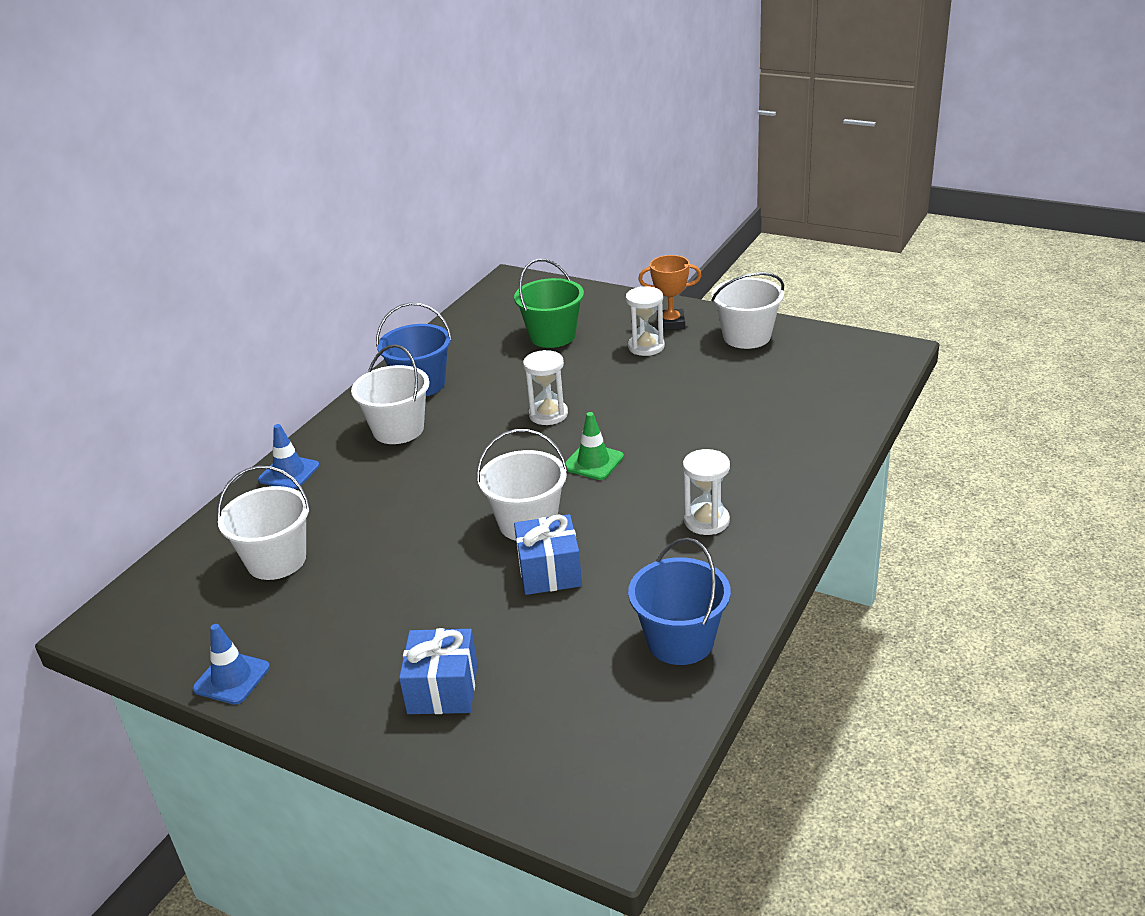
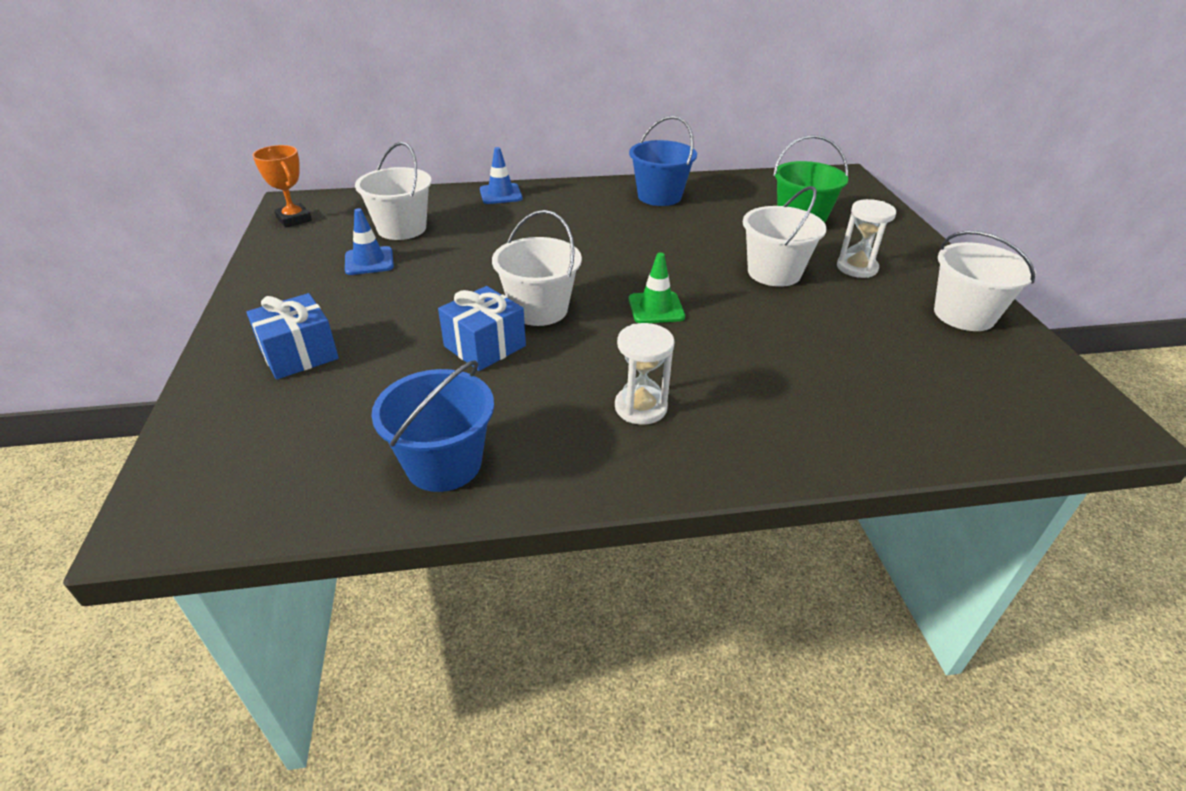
camera: 50 degrees right, 5 degrees up
blue traffic cone [193,624,270,705] -> blue traffic cone moved to [345,208,394,275]
white bucket [351,344,429,444] -> white bucket moved to [743,186,827,287]
white hourglass [523,350,568,425] -> none
orange trophy [638,255,702,330] -> orange trophy moved to [252,145,312,228]

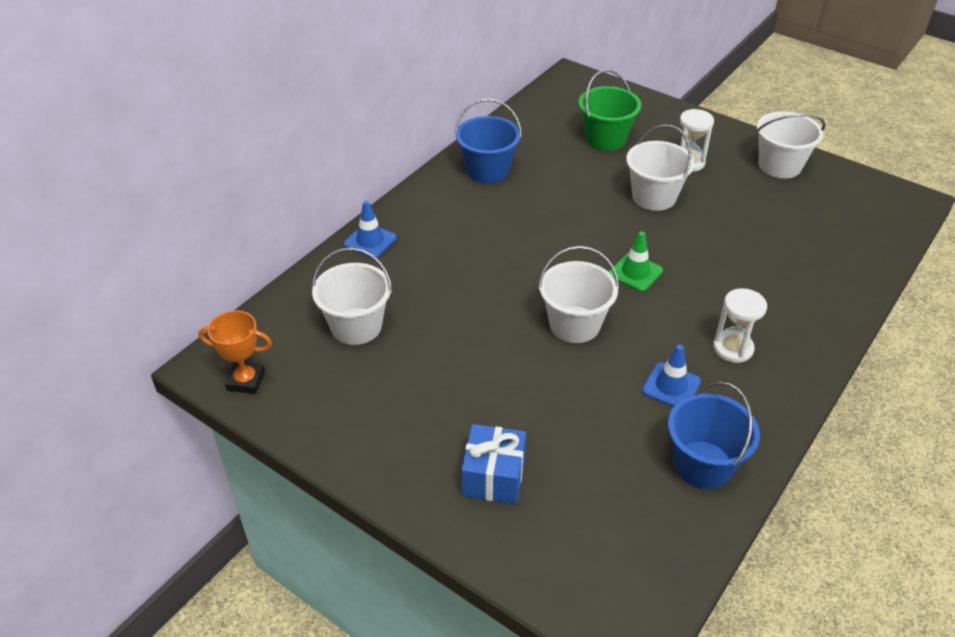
camera: 45 degrees left, 5 degrees up
blue traffic cone [345,208,394,275] -> blue traffic cone moved to [642,345,701,407]
blue gift [438,286,526,371] -> none

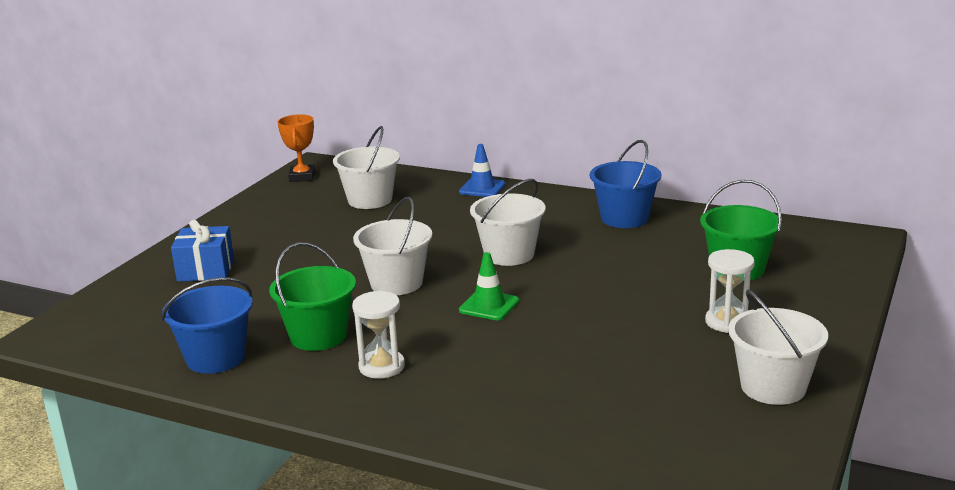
camera: 80 degrees right, 20 degrees down
white bucket [626,125,695,211] -> white bucket moved to [470,179,546,266]
blue traffic cone [642,345,701,407] -> green bucket [269,242,356,351]

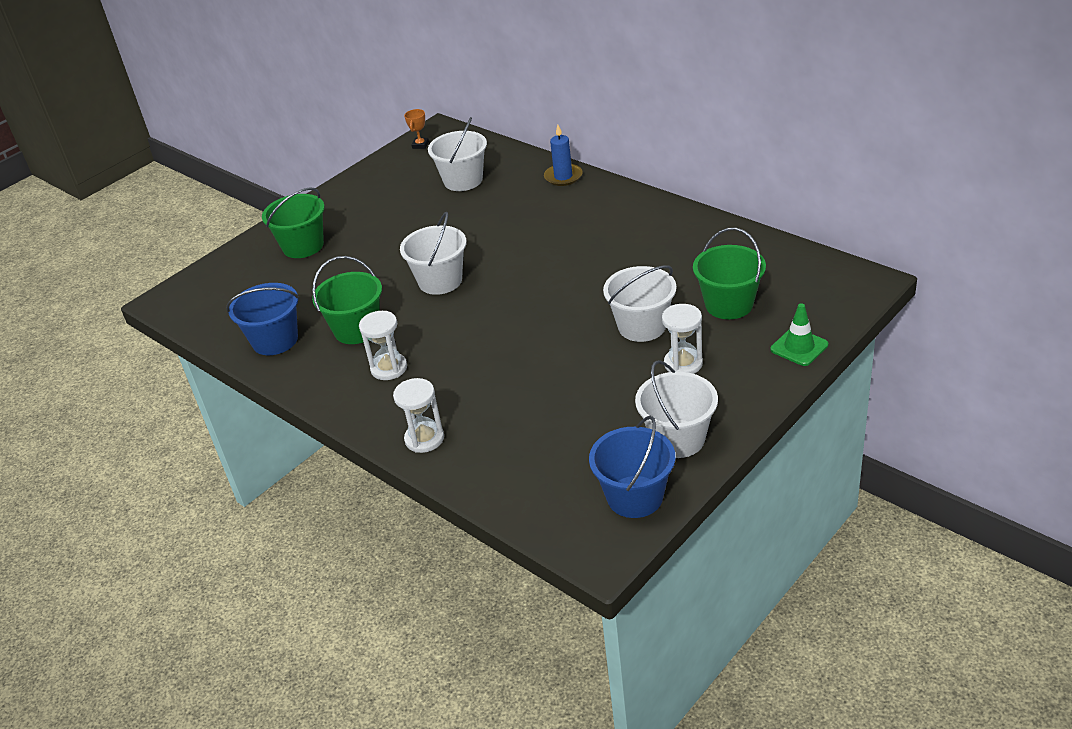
camera: 20 degrees right, 15 degrees up
blue gift [171,220,234,282] -> green bucket [262,187,325,258]
orange trophy [278,114,315,182] -> orange trophy [404,109,429,149], size x0.65
blue traffic cone [459,144,505,197] -> blue candle [544,125,583,186]
green traffic cone [459,252,519,320] -> green traffic cone moved to [771,303,828,366]
white bucket [470,179,546,266] -> white bucket moved to [603,265,677,342]
blue bucket [590,140,661,228] -> blue bucket moved to [589,416,675,518]
none -> white hourglass [393,378,444,453]

